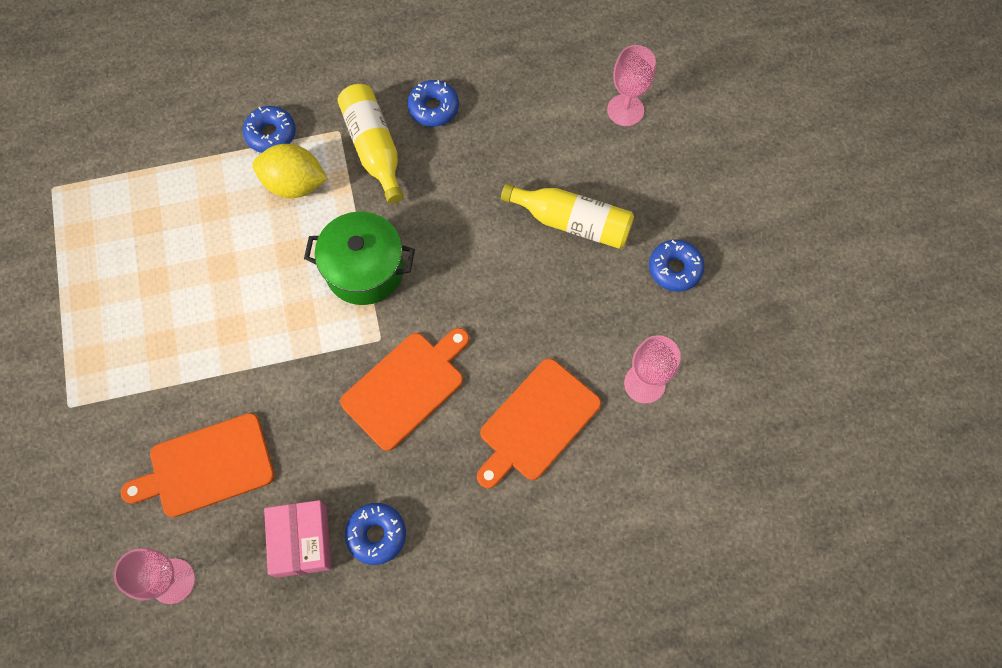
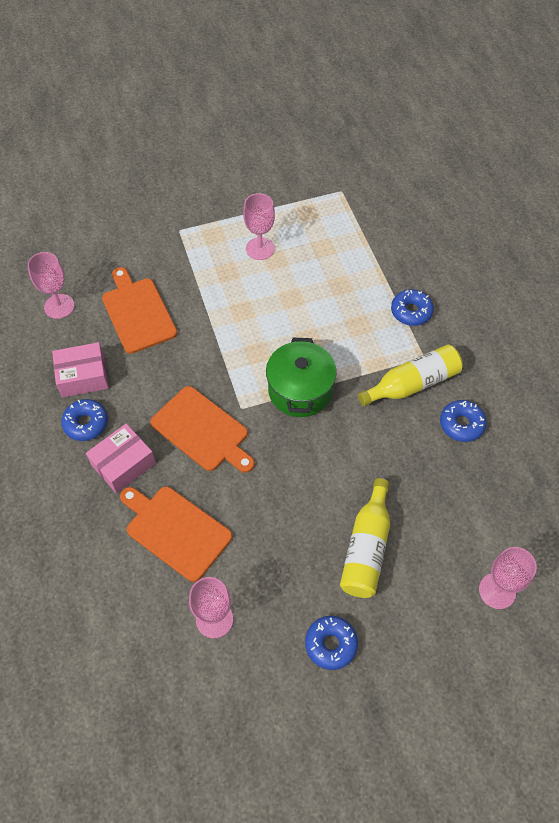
camera: 85 degrees right, 10 degrees down
yellow lemon [253,144,328,198] -> none
none -> pink box [86,424,156,493]
none -> pink goblet [243,193,275,260]

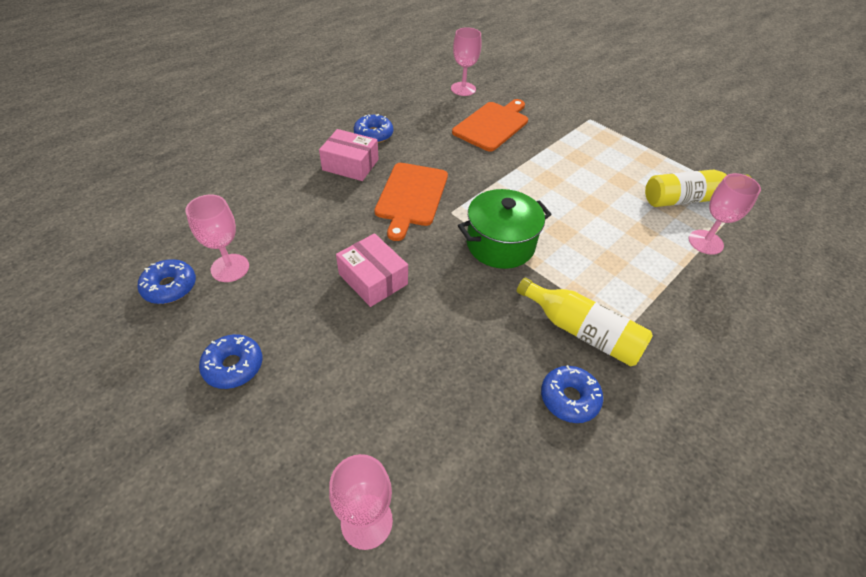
camera: 60 degrees right, 10 degrees down
pink box [52,342,109,398] -> pink box moved to [336,233,408,307]
orange cutting board [120,486,232,582] -> none
pink goblet [243,193,275,260] -> pink goblet moved to [688,173,761,255]
yellow bottle [340,478,390,598] -> yellow bottle moved to [645,170,752,207]
blue donut [391,289,434,326] -> blue donut moved to [138,259,196,304]

